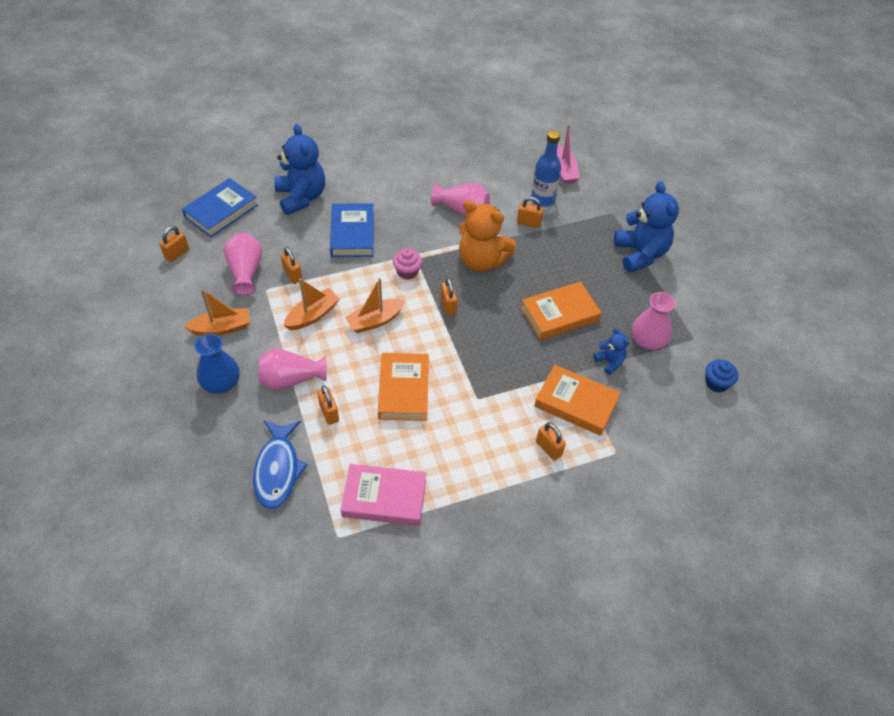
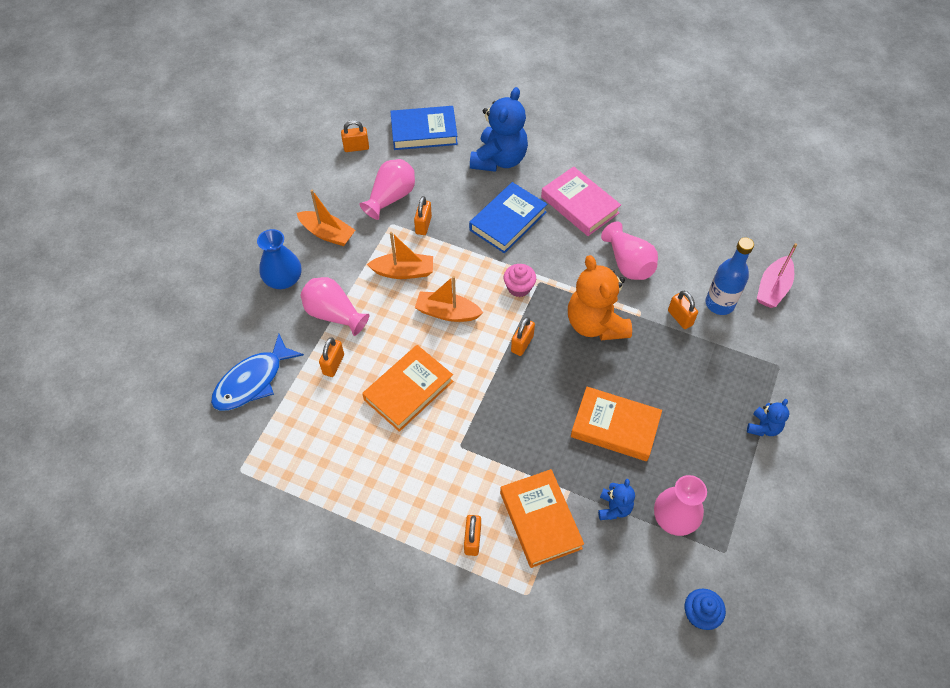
camera: 45 degrees right, 5 degrees up
pink book [341,464,426,526] -> pink book moved to [541,166,621,236]
blue teddy bear [614,181,679,273] -> blue teddy bear [747,399,789,436], size x0.49

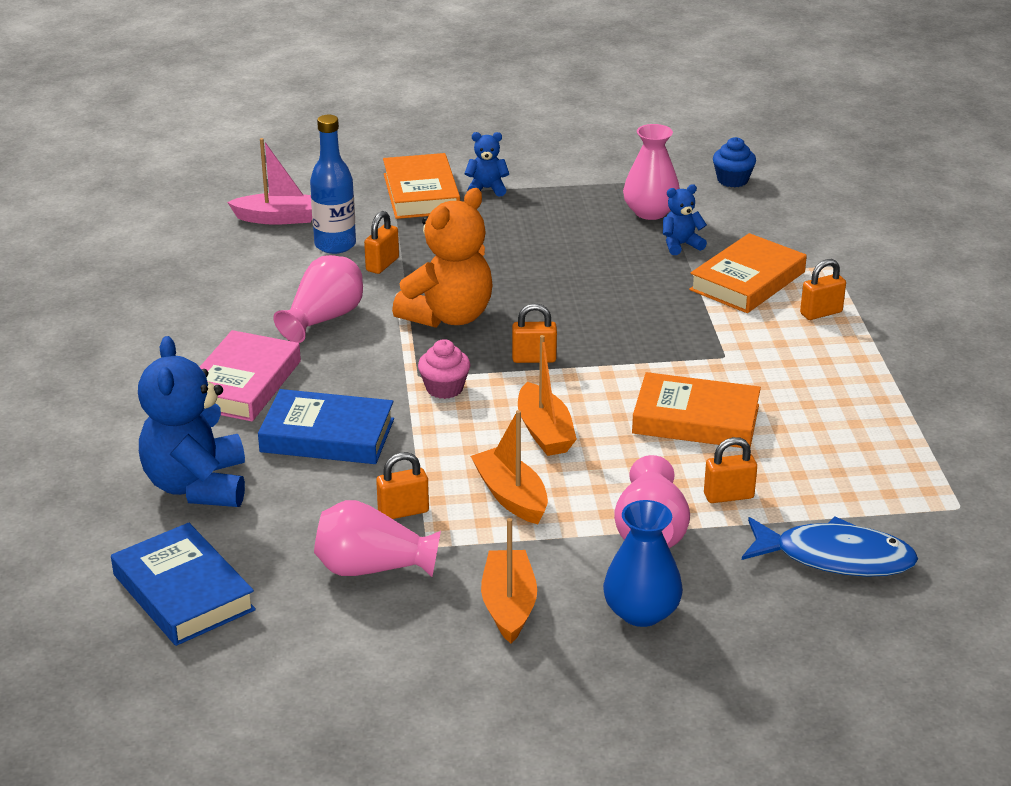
camera: 120 degrees left, 25 degrees down
orange padlock [341,120,369,152] -> none
blue teddy bear [470,87,528,172] -> blue teddy bear turned 90 degrees counterclockwise [138,336,245,507]
orange book [571,387,662,461] -> orange book moved to [383,153,460,219]

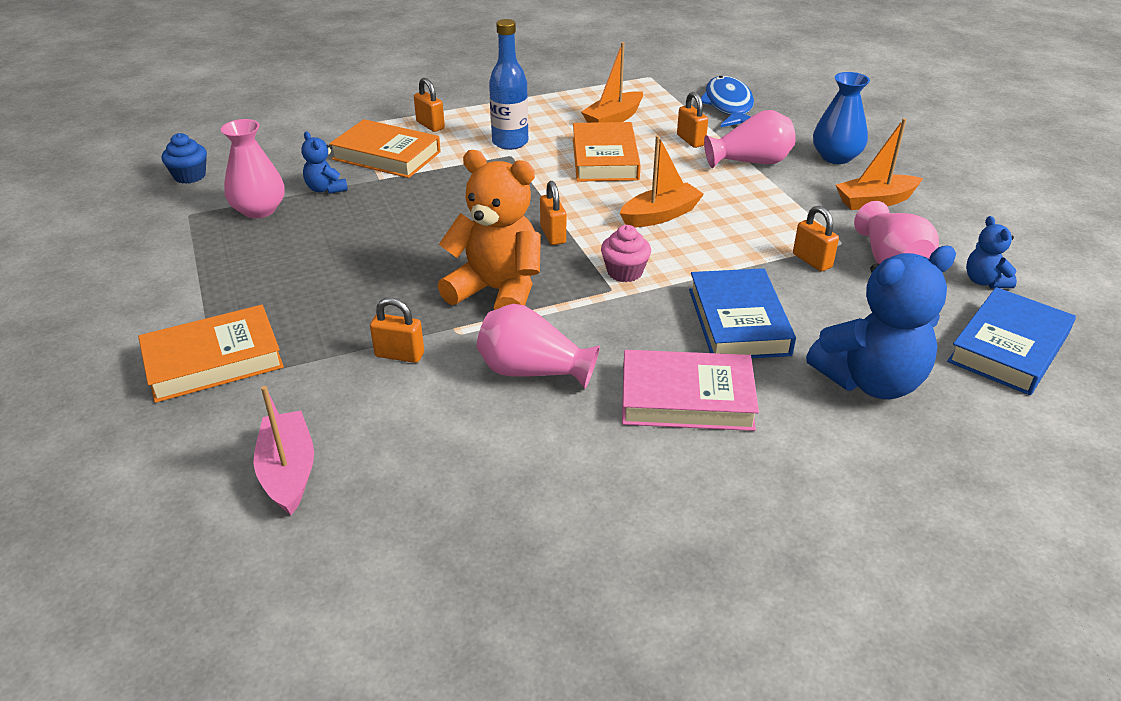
camera: 105 degrees left, 5 degrees up
blue bottle [310,115,356,254] -> blue bottle moved to [489,19,528,150]
blue teddy bear [465,132,509,197] -> blue teddy bear moved to [966,216,1017,288]
orange boat [471,410,548,524] -> orange boat moved to [581,42,643,123]

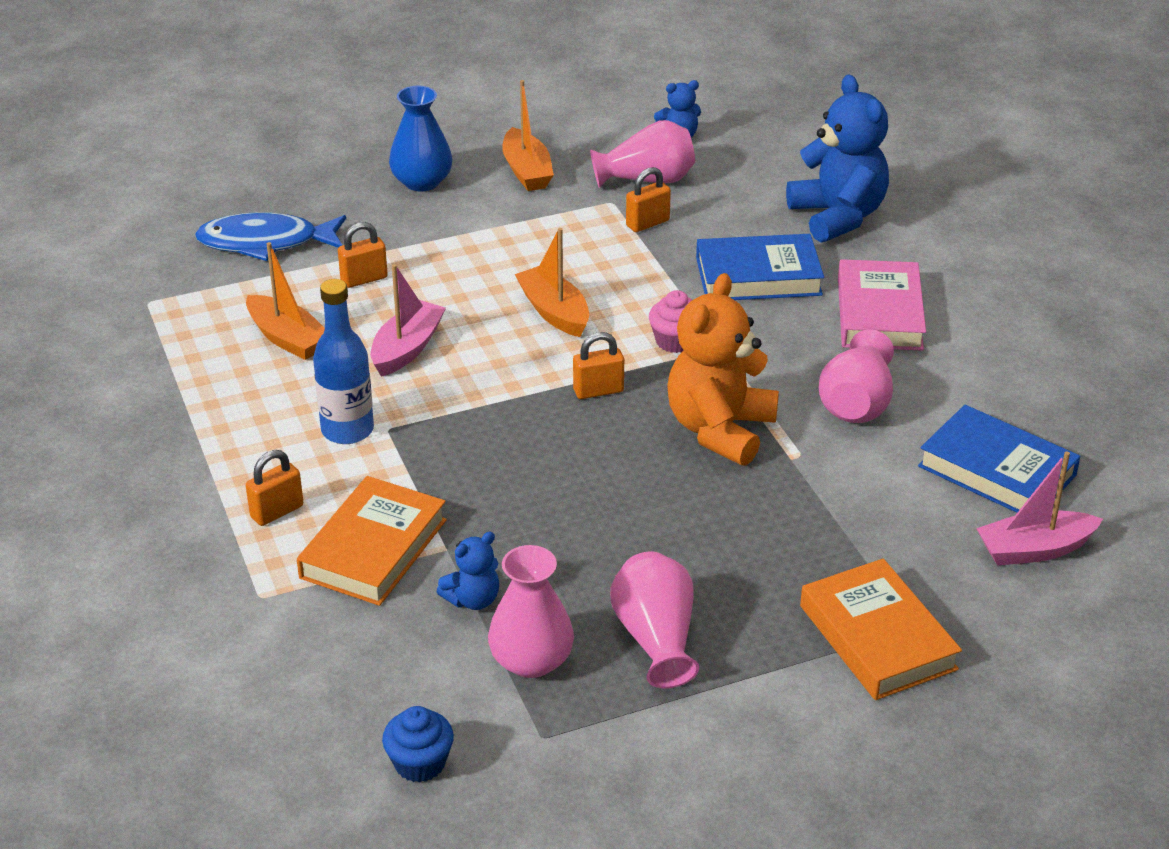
camera: 90 degrees left, 0 degrees up
orange padlock [370,298,424,363] -> none
orange book [573,122,641,182] -> pink boat [371,264,446,377]
pink vase [704,110,796,168] -> pink vase moved to [610,552,699,688]
blue book [947,287,1076,395] -> blue book moved to [918,405,1081,513]

